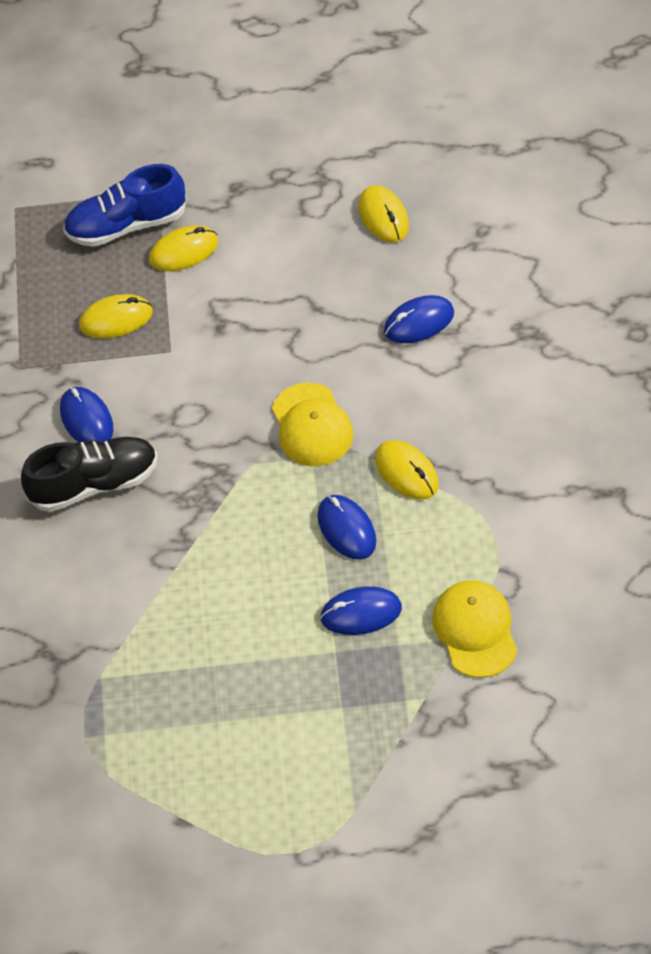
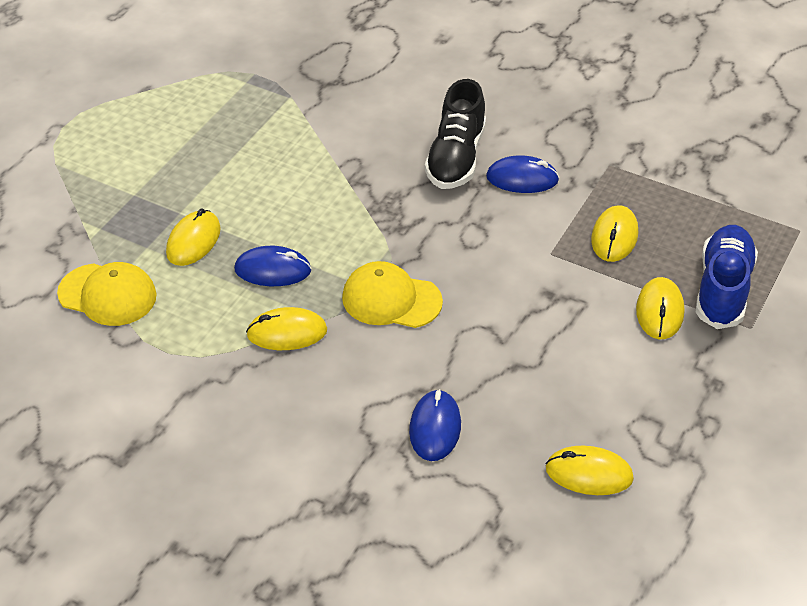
camera: 120 degrees right, 10 degrees down
blue mouse [320,586,402,635] -> yellow mouse [166,209,221,266]

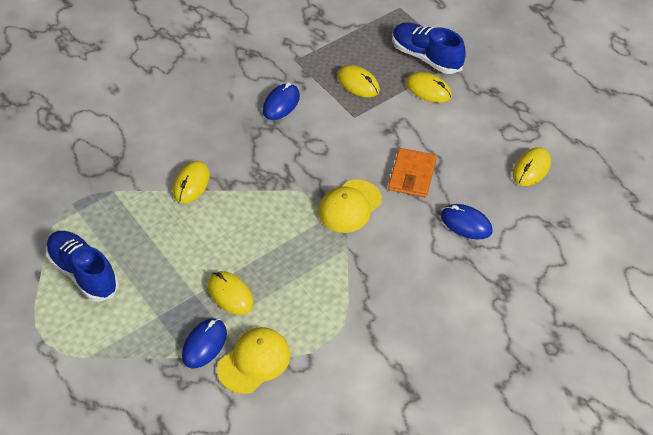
camera: 65 degrees left, 5 degrees up
blue mouse [234,246,311,286] -> blue mouse moved to [182,319,227,369]
yellow mouse [246,307,327,350] -> yellow mouse moved to [173,161,210,203]
black shoe [425,79,486,189] -> none
none -> blue shoe [46,231,119,302]
none -> orange wallet [388,148,437,197]

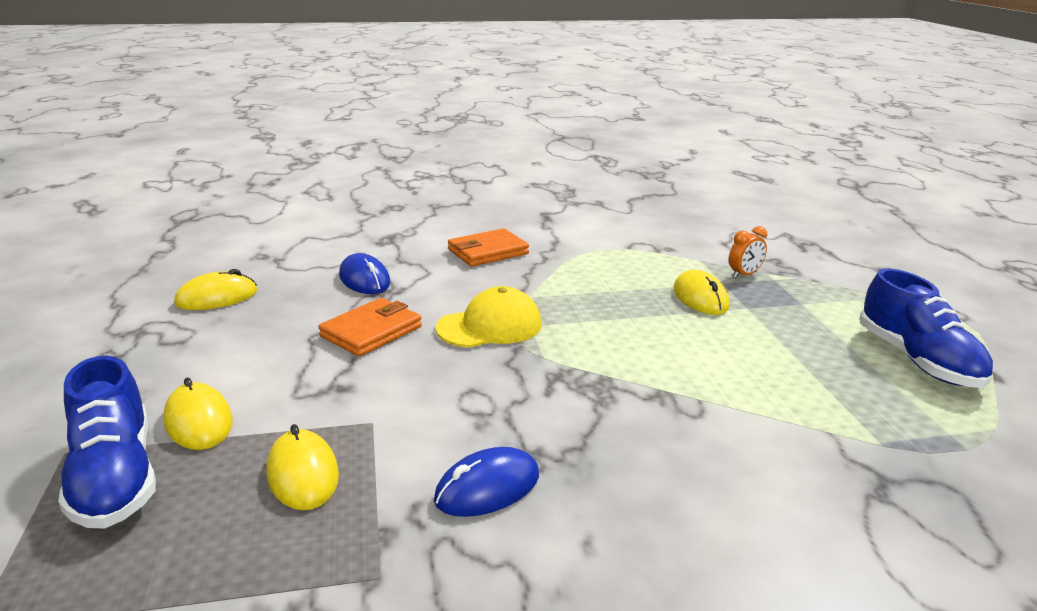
camera: 155 degrees left, 25 degrees down
yellow mouse [173,161,210,203] -> none
blue mouse [182,319,227,369] -> orange clock [729,226,767,278]
yellow cap [217,327,291,394] -> none
none -> orange wallet [448,228,529,266]

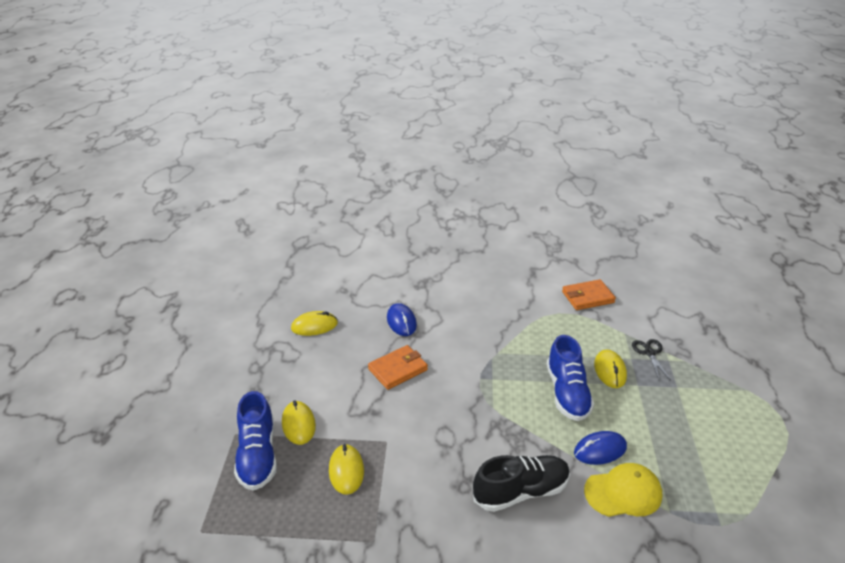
camera: 15 degrees right, 10 degrees up
blue mouse [434,447,539,517] -> blue mouse moved to [574,431,627,465]
yellow cap [436,286,542,348] -> yellow cap moved to [584,463,662,517]
orange wallet [448,228,529,266] -> orange wallet moved to [562,279,616,310]
orange clock [729,226,767,278] -> black scissors [632,339,670,380]
blue shoe [859,268,993,388] -> blue shoe moved to [547,335,594,421]
none -> black shoe [473,455,570,512]

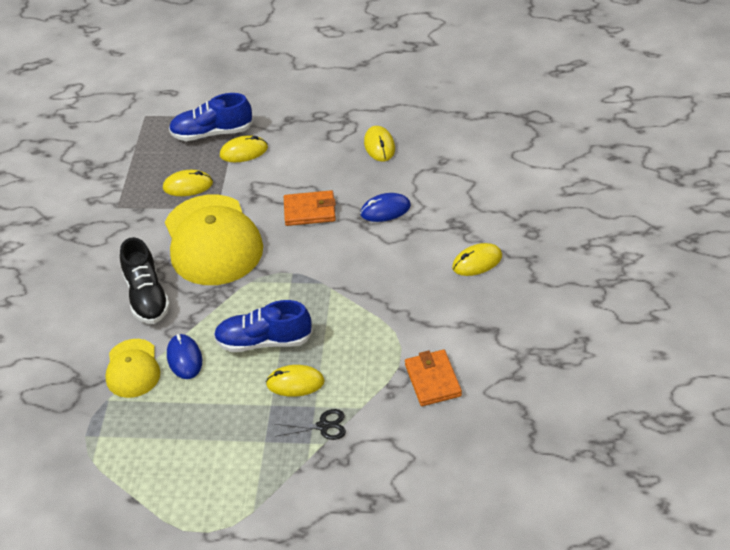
camera: 95 degrees right, 10 degrees up
orange wallet [368,345,428,390] -> orange wallet turned 60 degrees counterclockwise [284,190,336,226]
none -> yellow cap [165,195,263,285]
none -> yellow mouse [452,243,502,276]

